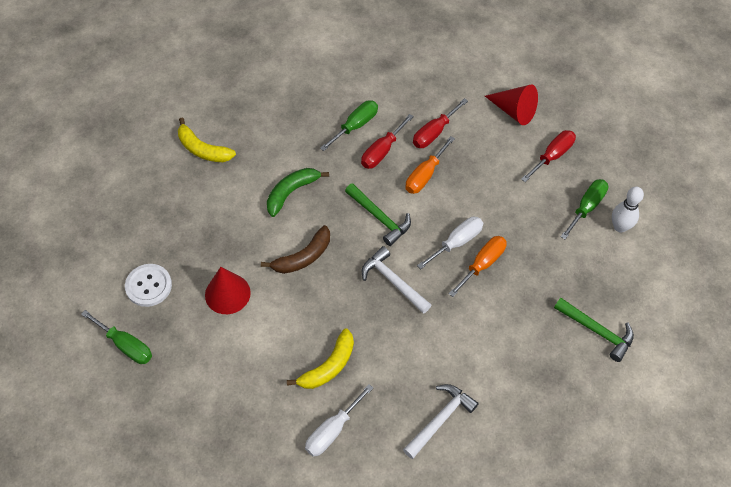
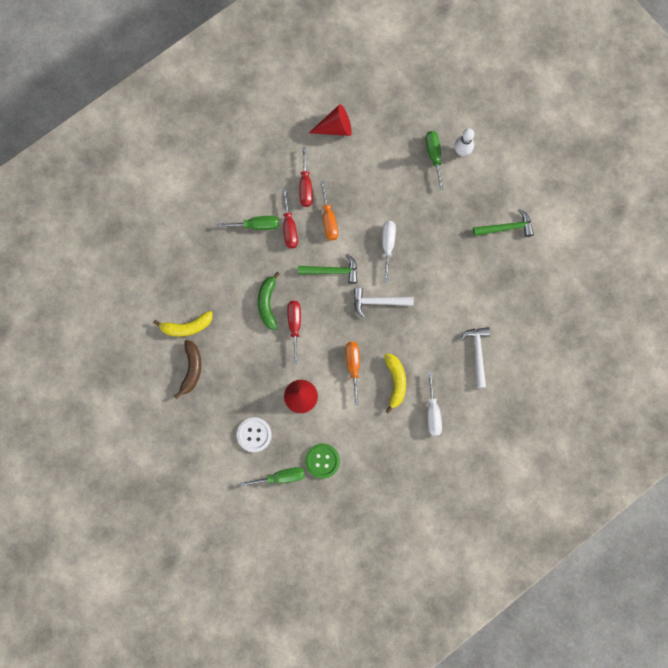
camera: 45 degrees left, 20 degrees up
brown banana [261,225,330,274] -> brown banana moved to [174,340,201,399]
green screwdriver [320,101,378,151] -> green screwdriver turned 90 degrees clockwise [217,216,279,230]
orange screwdriver [449,236,507,297] -> orange screwdriver moved to [346,342,360,406]
red screwdriver [521,130,576,182] -> red screwdriver moved to [287,301,301,364]
none -> green button [305,444,340,479]

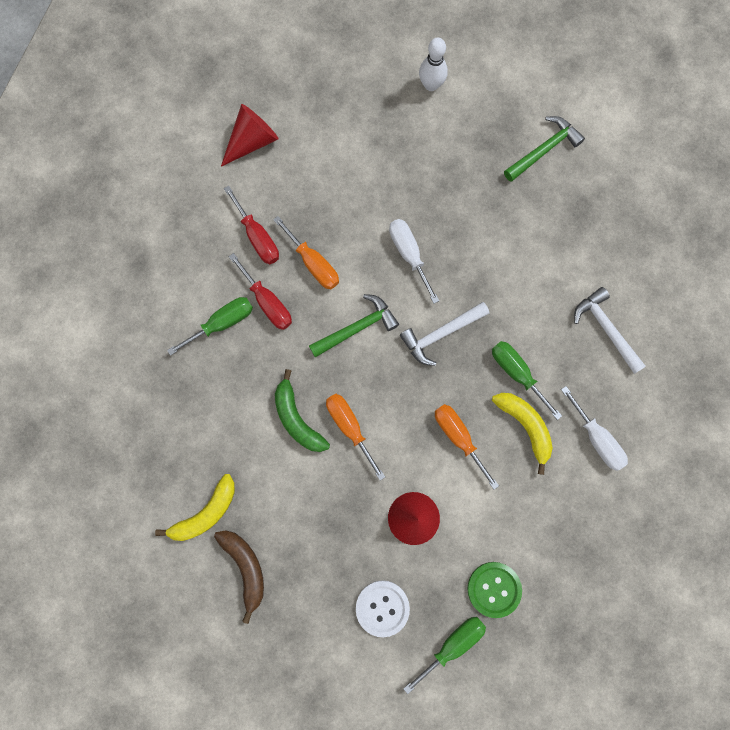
camera: 30 degrees left, 0 degrees up
red screwdriver [287,301,301,364] -> orange screwdriver [326,394,385,480]
green screwdriver [426,131,444,190] -> green screwdriver moved to [492,341,562,420]

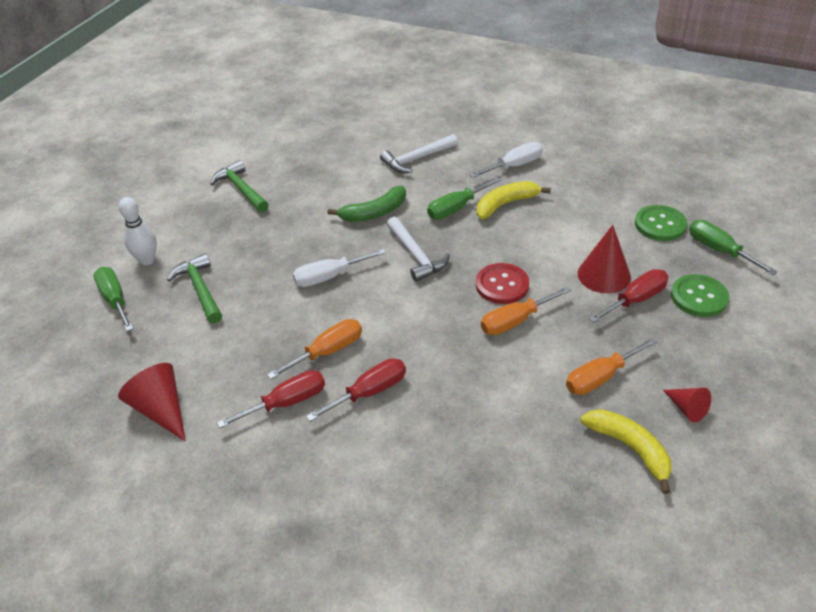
camera: 85 degrees left, 35 degrees down
green screwdriver [167,297,253,356] -> green screwdriver moved to [93,267,134,331]
brown banana [214,531,264,624] -> red cone [663,388,711,423]
green banana [275,369,330,452] -> green banana moved to [328,186,406,222]
green hammer [309,294,399,358] -> green hammer moved to [167,253,222,324]
white button [356,580,410,637] -> green button [671,274,729,317]
orange screwdriver [435,404,499,490] -> orange screwdriver moved to [566,338,657,395]
none -> red button [476,263,529,304]
none -> red screwdriver [589,269,669,323]

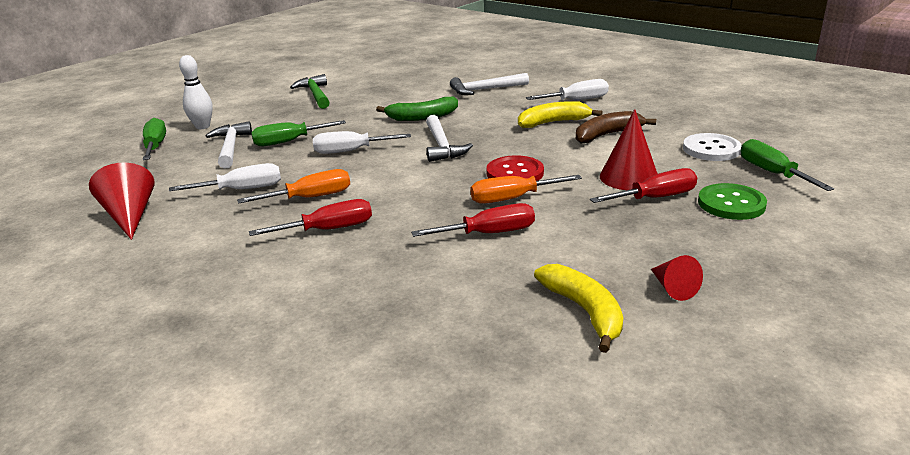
camera: 15 degrees right, 15 degrees down
green hammer [167,253,222,324] -> white hammer [206,121,252,169]
red screwdriver [217,370,325,428] -> red screwdriver moved to [411,203,535,237]
green screwdriver [427,177,501,220] -> green screwdriver moved to [251,120,346,146]
orange screwdriver [566,338,657,395] -> none
green button [635,205,687,241] -> white button [683,133,742,161]
none -> white screwdriver [169,163,281,191]
none -> brown banana [576,111,656,143]

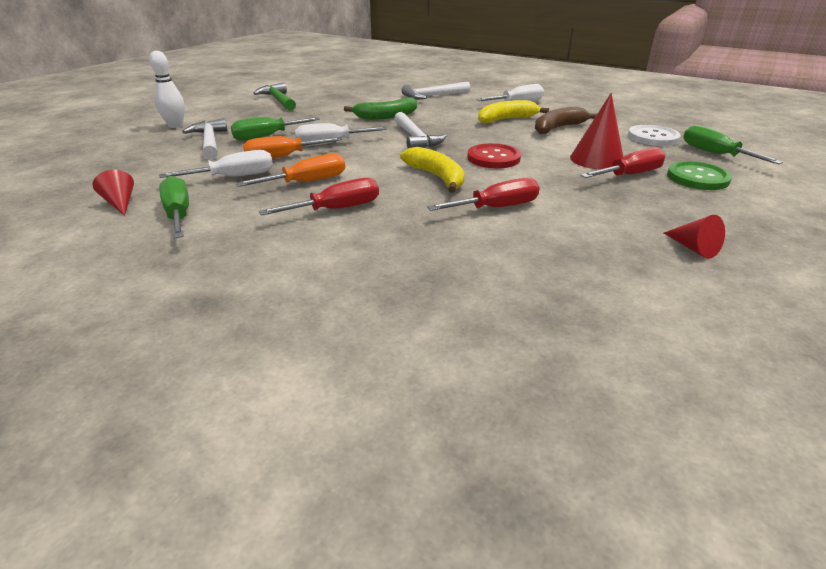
camera: 10 degrees left, 5 degrees up
red cone [89,162,154,240] -> red cone [93,170,134,216], size x0.59
green screwdriver [143,118,166,160] -> green screwdriver moved to [159,176,189,238]
orange screwdriver [470,175,582,204] -> orange screwdriver moved to [243,136,342,159]
yellow banana [534,264,623,353] -> yellow banana moved to [400,147,464,193]

